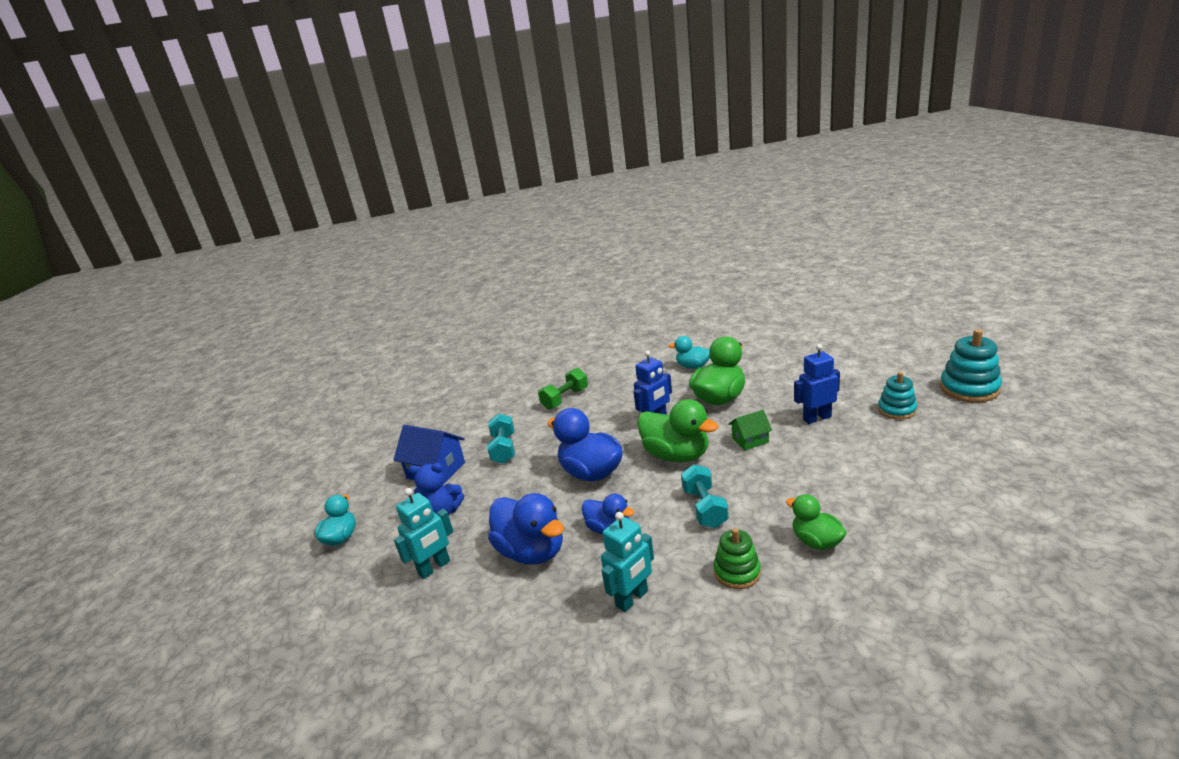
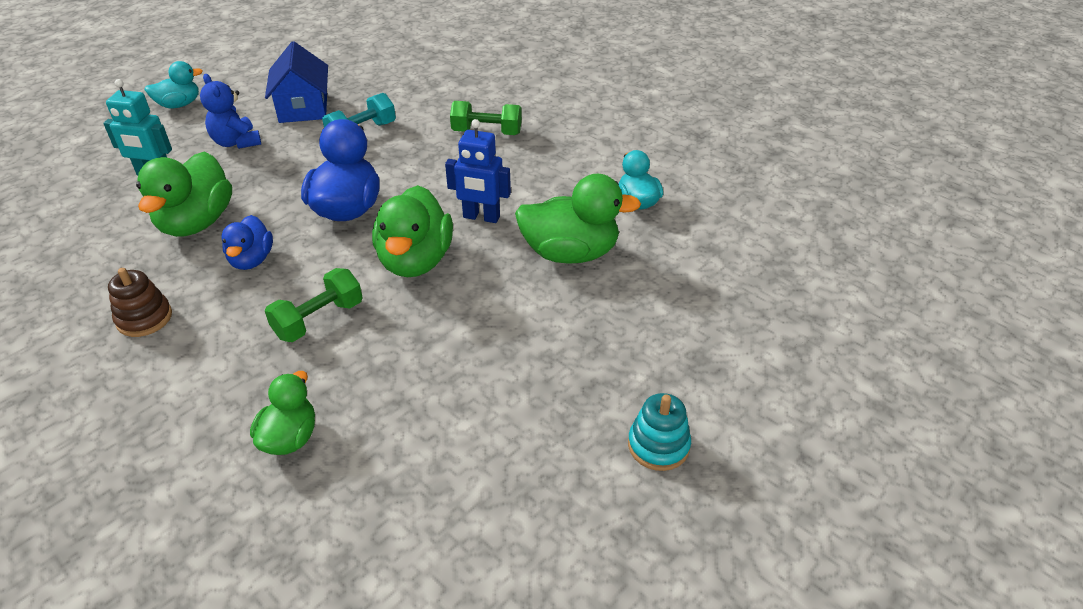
camera: 50 degrees right, 15 degrees up
blue duck [488,493,564,564] -> green duck [136,152,232,237]
turquoise robot [601,512,654,612] -> brown stacking toy [108,268,172,337]
turquoise dumbbell [681,464,729,528] -> green dumbbell [265,268,363,342]
green stacking toy [713,528,761,589] -> none
green house [728,410,772,450] -> none
blue robot [794,344,840,424] -> none
turquoise stacking toy [940,329,1002,402] -> none

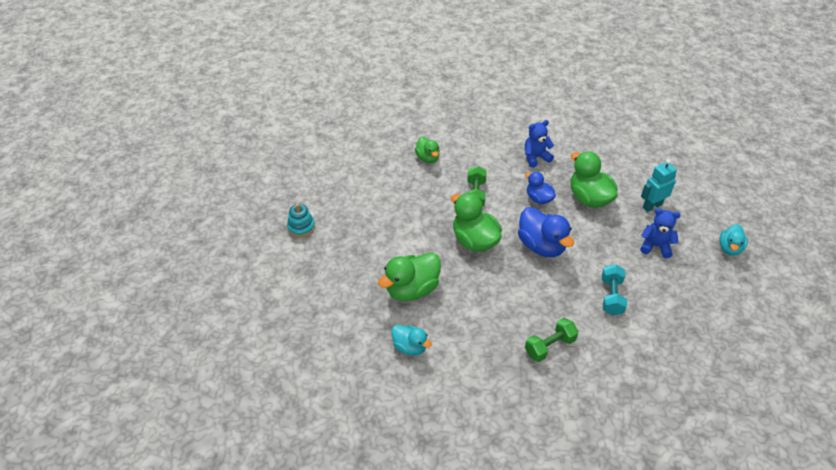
camera: 140 degrees right, 5 degrees up
brown stacking toy [108,268,172,337] -> blue teddy bear [525,120,554,168]
blue house [265,41,328,123] -> none
blue robot [445,119,511,223] -> none

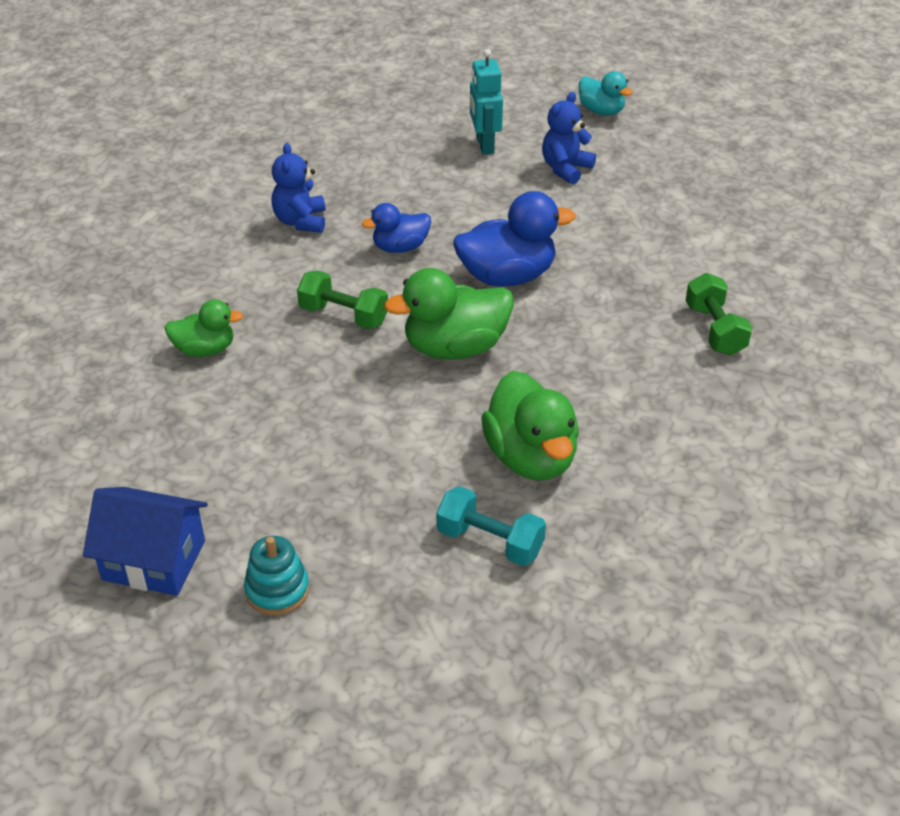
camera: 70 degrees left, 5 degrees down
turquoise duck [391,325,432,355] -> none
green duck [570,151,618,208] -> none
turquoise dumbbell [602,264,627,315] -> turquoise dumbbell moved to [436,486,546,566]
none -> blue house [83,487,208,596]

